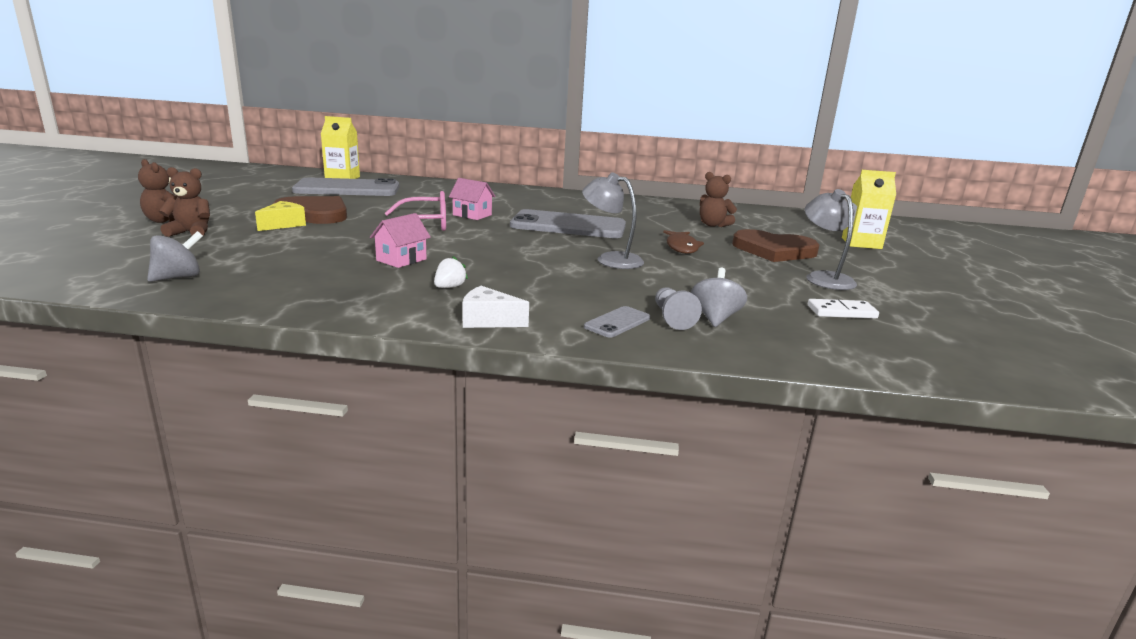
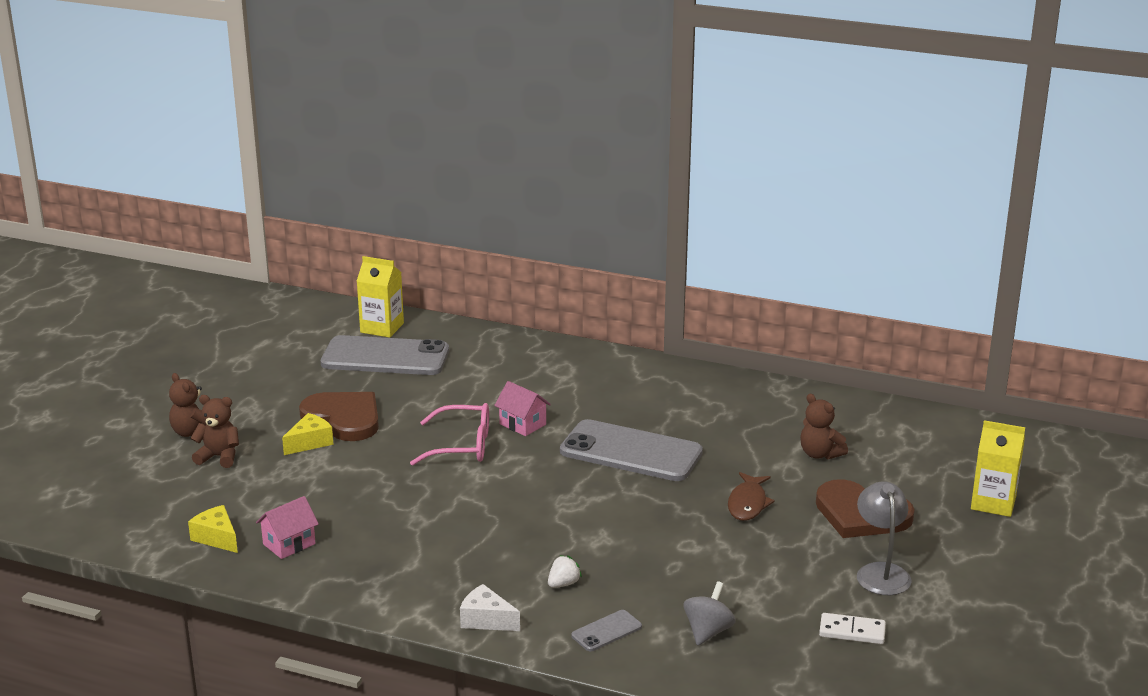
camera: 15 degrees right, 5 degrees up
grey spinning top [147,231,203,282] -> yellow cheese [188,505,238,553]
pink house [370,213,431,268] -> pink house moved to [256,496,319,559]
white strawberry [434,256,468,288] -> white strawberry moved to [548,555,582,588]
grey lamp [582,172,644,269] -> none
grey pawn [655,287,702,330] -> none

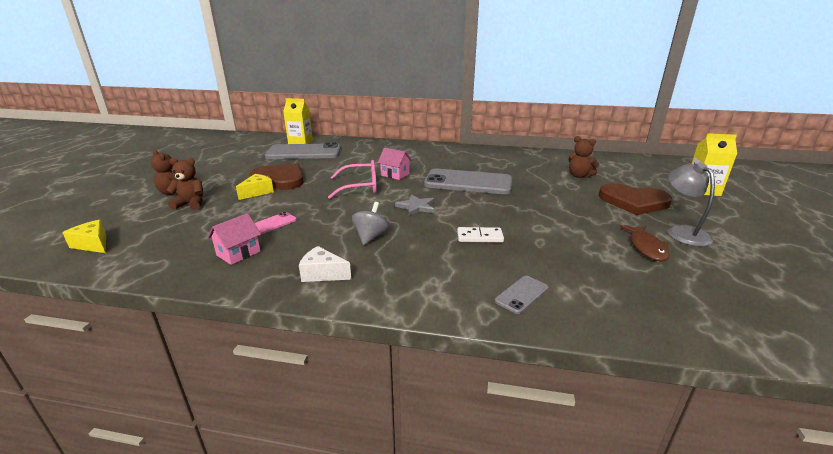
camera: 10 degrees left, 0 degrees up
yellow cheese [188,505,238,553] -> yellow cheese moved to [62,220,106,253]
white cheese [460,584,520,631] -> white cheese moved to [299,246,351,282]
white strawberry [548,555,582,588] -> none
grey spinning top [684,581,736,646] -> grey spinning top moved to [352,202,389,245]
brown fish [728,472,775,521] -> brown fish moved to [620,225,670,261]
white domino [819,613,886,644] -> white domino moved to [457,227,504,242]
none -> pink phone [255,212,297,234]
none -> grey star [395,194,434,216]

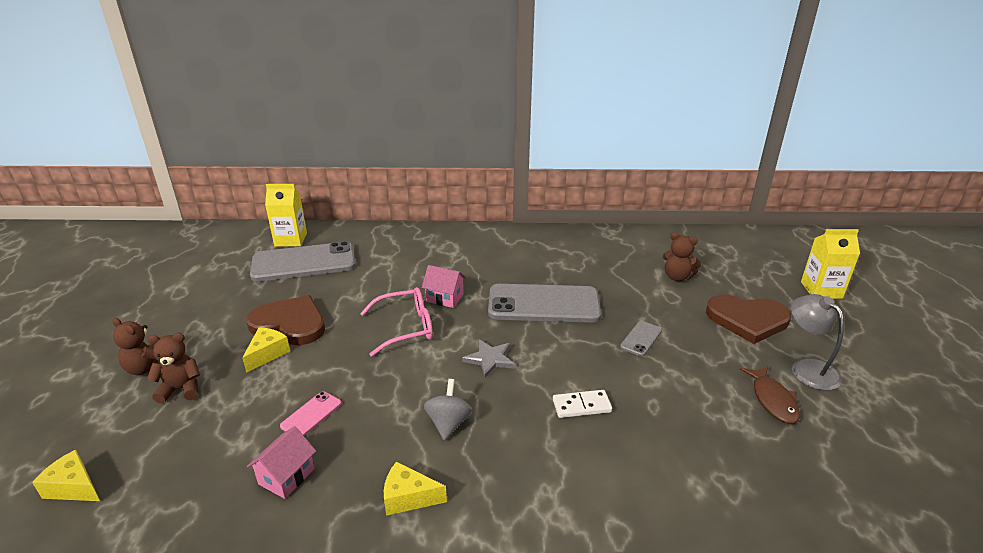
camera: 10 degrees left, 5 degrees up
white cheese [299,246,351,282] -> yellow cheese [384,462,447,516]
grey phone [495,276,548,314] -> grey phone moved to [620,321,662,356]

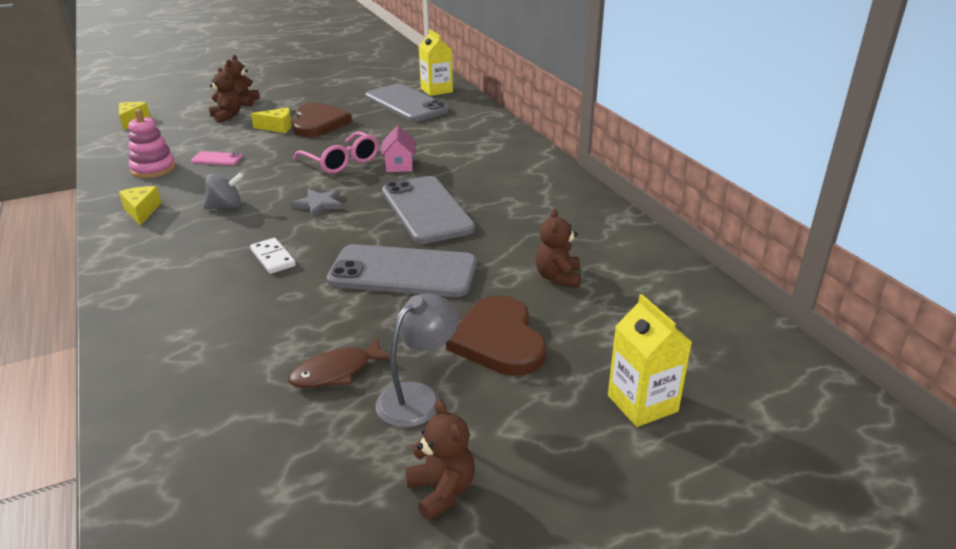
camera: 65 degrees right, 0 degrees up
pink house [247,426,316,499] -> pink stacking toy [128,109,176,178]
grey phone [620,321,662,356] -> grey phone [327,244,477,297], size x2.31
none -> brown teddy bear [405,400,475,521]

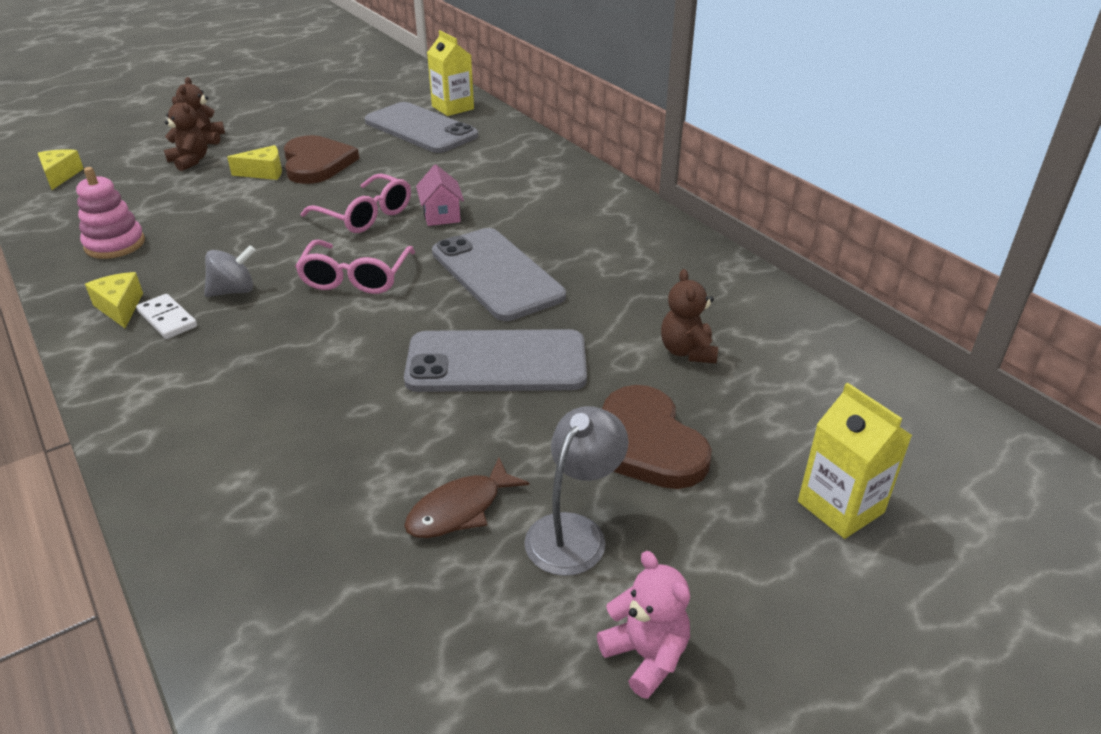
camera: 10 degrees left, 5 degrees up
pink phone [191,151,243,165] -> none
white domino [250,238,296,274] -> white domino moved to [136,294,197,339]
grey star [290,189,343,218] -> pink glasses [295,240,415,294]
brown teddy bear [405,400,475,521] -> pink teddy bear [597,551,690,699]

